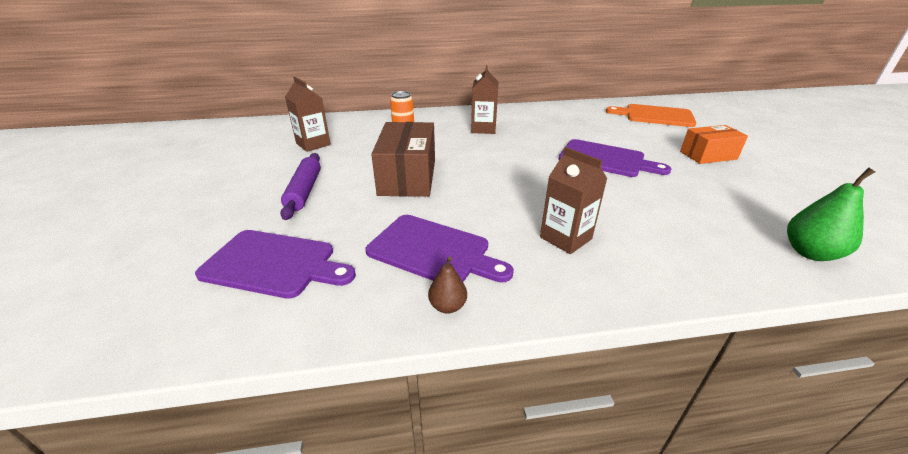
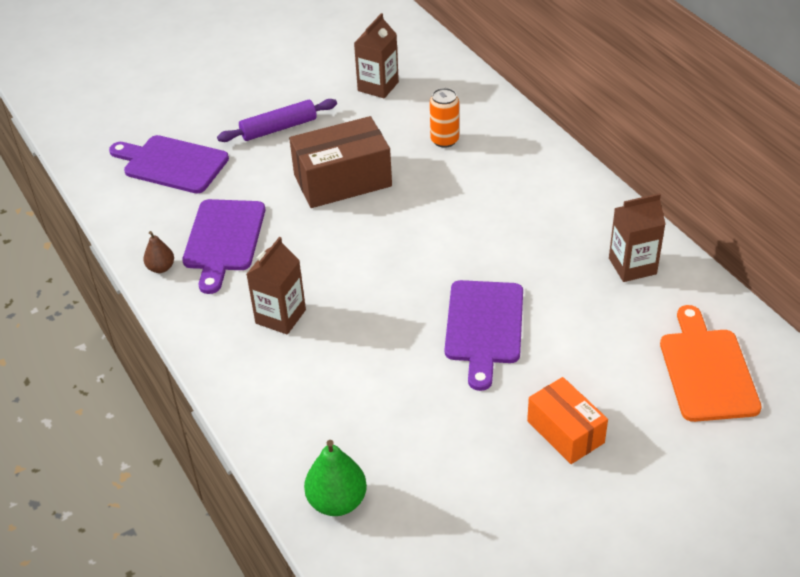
camera: 70 degrees right, 10 degrees up
purple cutting board [195,230,356,299] -> purple cutting board turned 120 degrees clockwise [109,135,229,193]
brown carton [471,65,498,134] -> brown carton moved to [609,193,665,282]

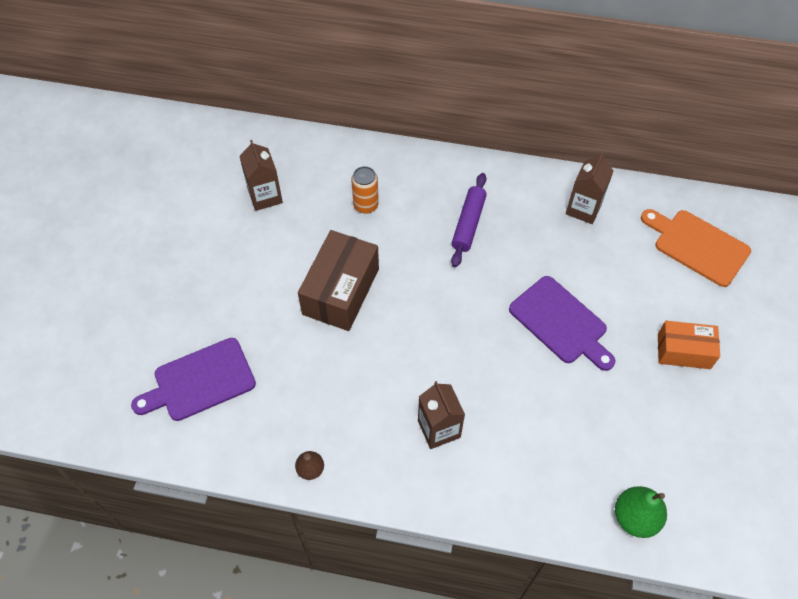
camera: 50 degrees left, 15 degrees up
purple cutting board [182,199,265,294] -> none
purple rolling pin [217,99,337,142] -> purple rolling pin moved to [451,173,487,267]

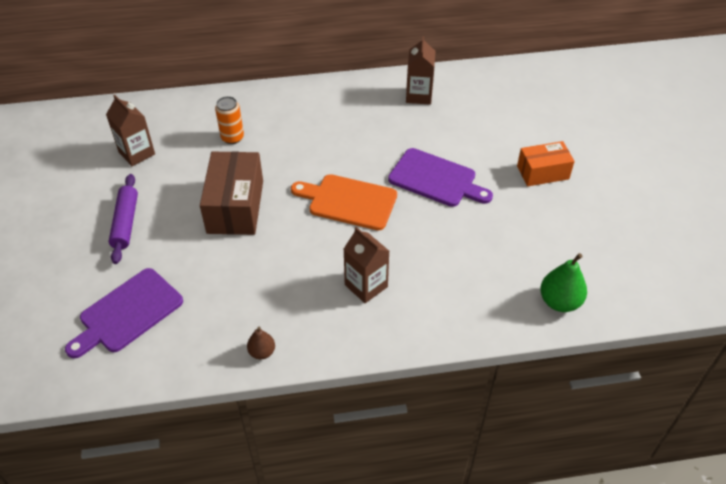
camera: 20 degrees left, 10 degrees down
purple rolling pin [451,173,487,267] -> purple rolling pin moved to [109,174,138,264]
orange cutting board [641,209,751,287] -> orange cutting board moved to [291,174,397,230]

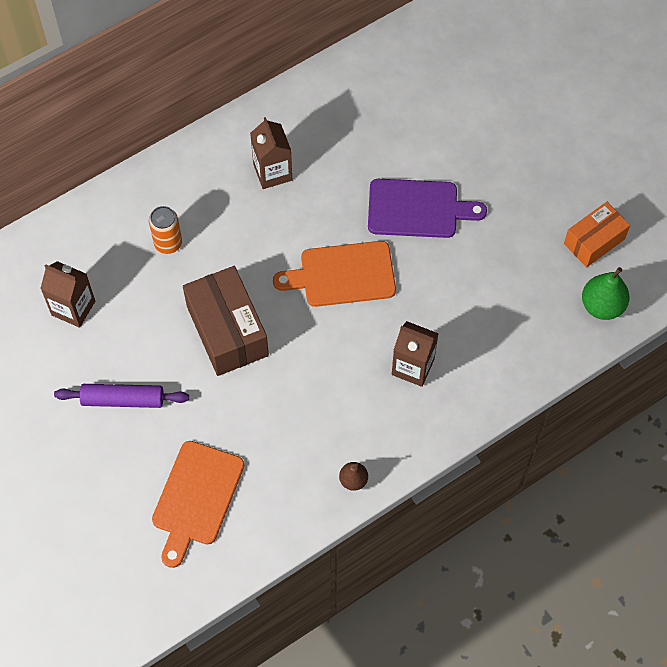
camera: 25 degrees left, 15 degrees up
purple cutting board [65,268,183,359] -> orange cutting board [152,441,244,568]
purple rolling pin [109,174,138,264] -> purple rolling pin turned 60 degrees counterclockwise [54,384,189,408]
brown carton [406,36,435,105] -> brown carton moved to [250,117,292,189]
orange box [517,141,575,186] -> orange box moved to [564,202,630,267]

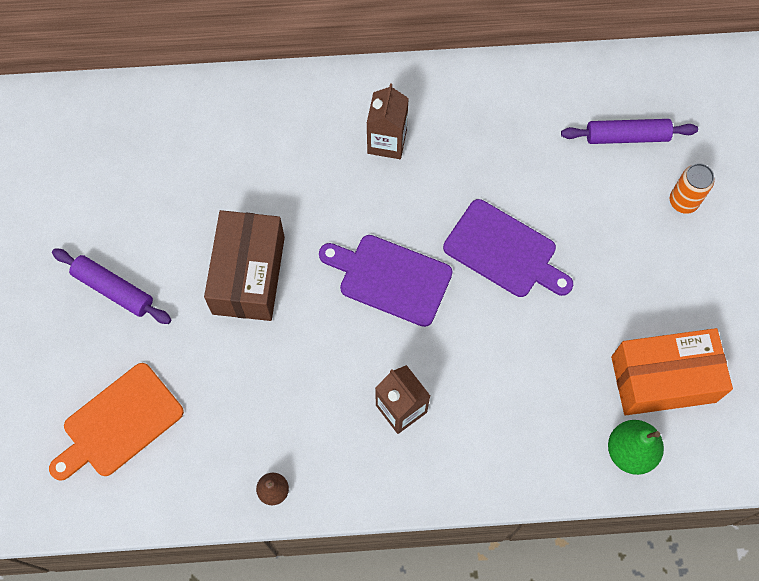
camera: 30 degrees right, 5 degrees up
brown carton [40,261,95,328] -> none
orange can [149,206,182,254] -> orange can moved to [670,163,714,214]
orange cutting board [273,241,396,307] -> purple cutting board [319,235,452,327]
orange box [564,202,630,267] -> orange box [611,328,733,415], size x1.57
none -> purple rolling pin [561,119,698,144]

